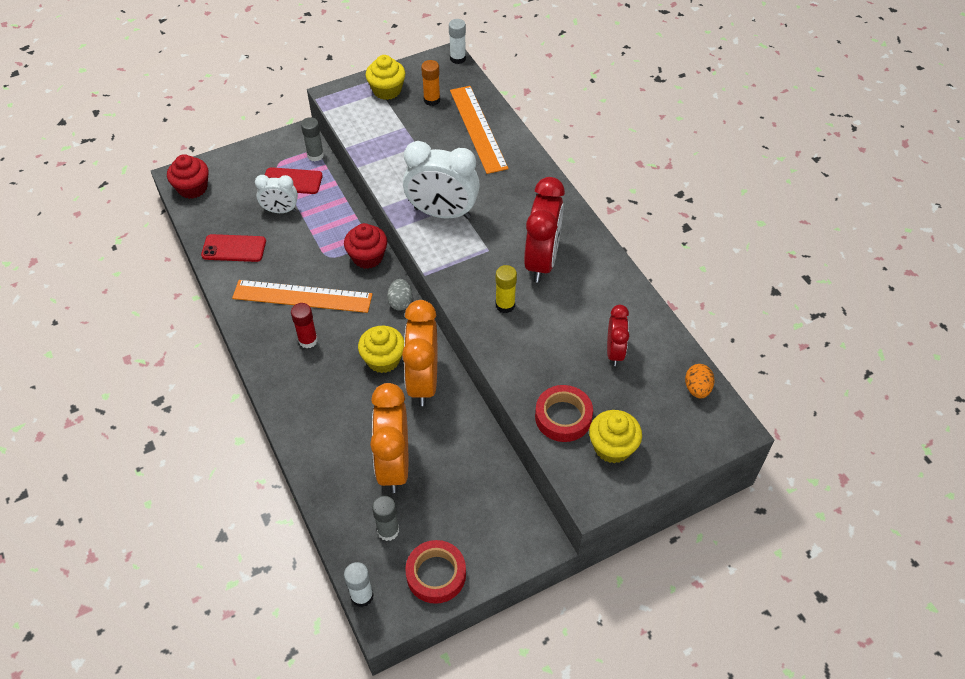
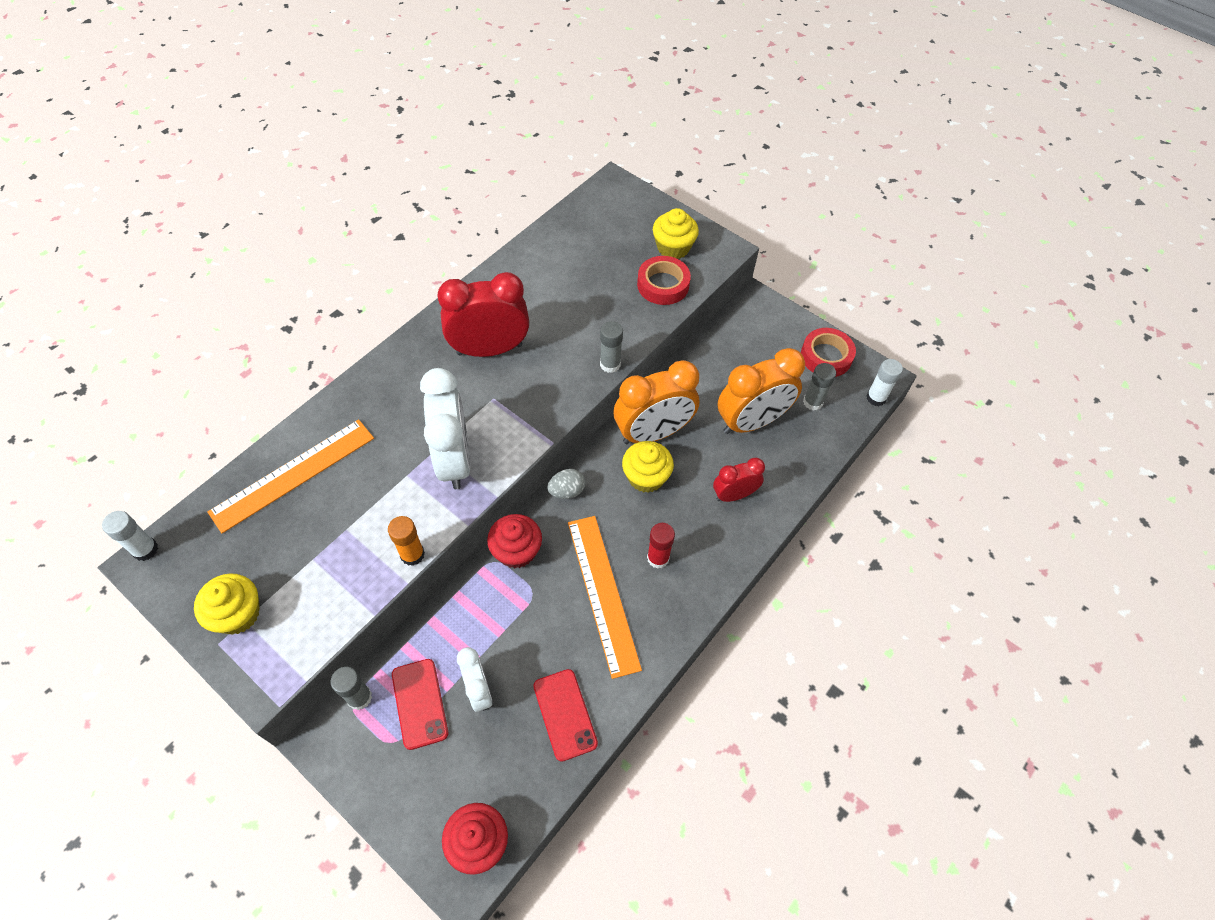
camera: 115 degrees left, 5 degrees up
orange glue stick [421,60,440,106] -> orange glue stick moved to [388,516,425,566]
yellow glue stick [496,265,517,313] -> none
red clock [607,305,629,366] -> red clock moved to [713,458,765,502]
orange egg [685,364,714,398] -> none
none -> grey glue stick [600,321,623,373]

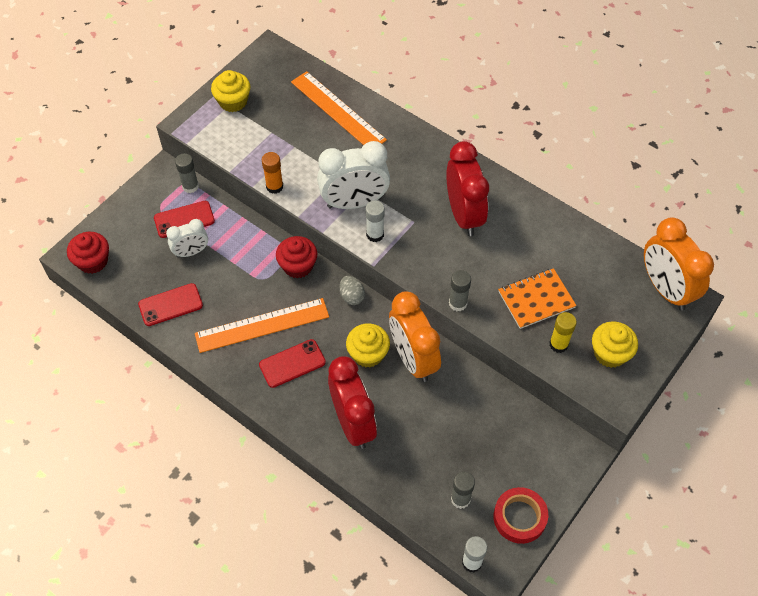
camera: 90 degrees right, 0 degrees up
white glue stick [102,511,158,561] -> white glue stick moved to [366,201,385,242]
red tape [637,256,691,305] -> yellow glue stick [549,312,577,353]
red glue stick [647,523,675,569] -> red phone [259,339,326,388]
red clock [713,458,765,502] -> red clock [328,356,377,449], size x1.76
orange clock [717,348,805,434] -> orange clock moved to [644,217,714,311]
none -> orange notebook [498,268,577,329]

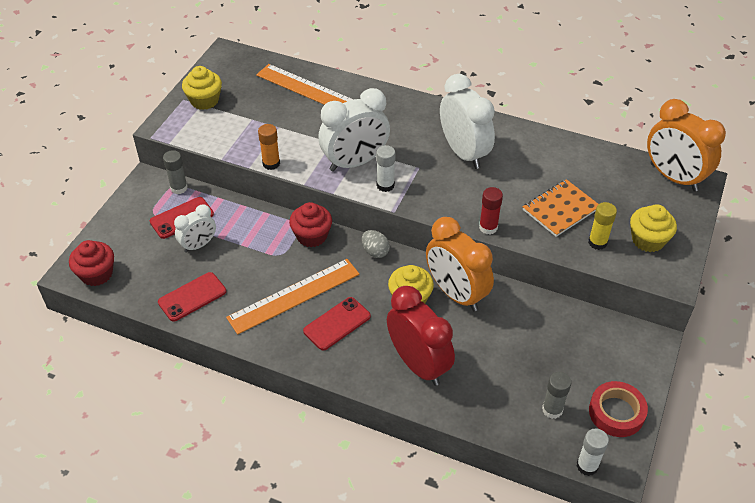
camera: 15 degrees left, 10 degrees down
red clock [446,141,489,236] -> white clock [440,74,495,169]
grey glue stick [449,270,471,311] -> red glue stick [479,187,503,235]

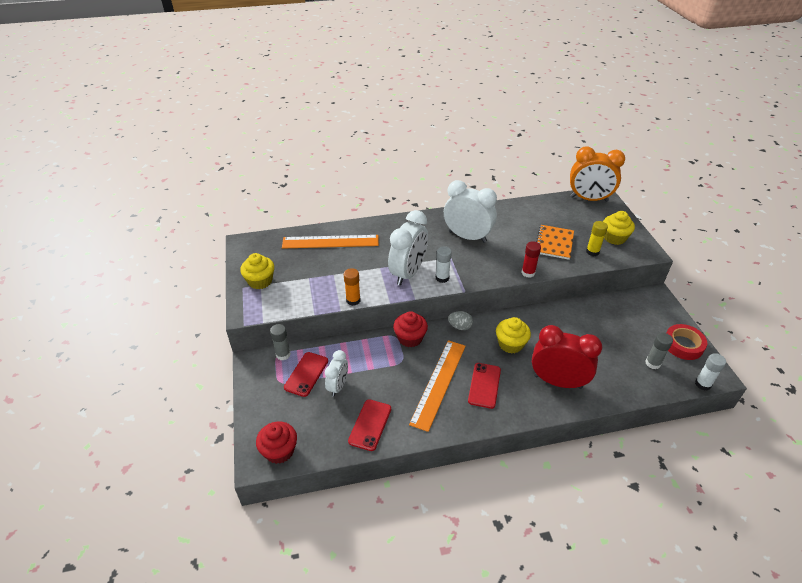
camera: 35 degrees left, 5 degrees down
orange clock [426,217,494,311] -> none

